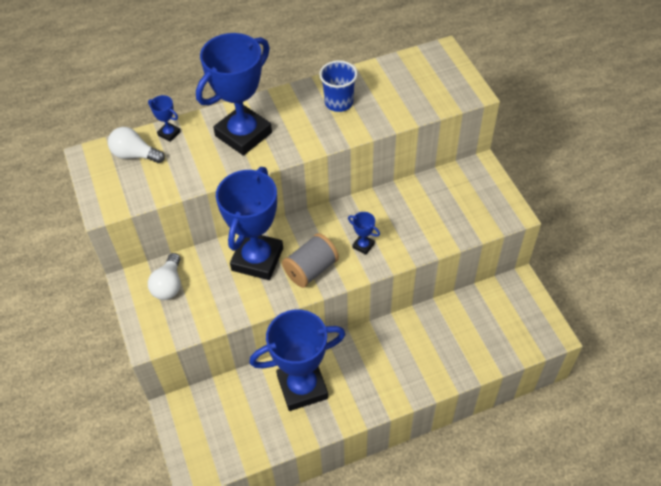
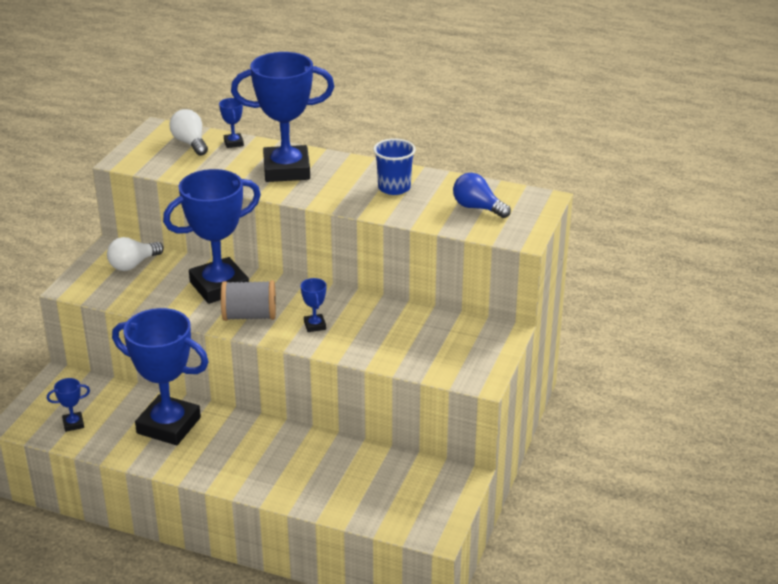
camera: 40 degrees right, 20 degrees down
none -> blue trophy [47,378,90,432]
none -> blue light bulb [453,173,511,218]

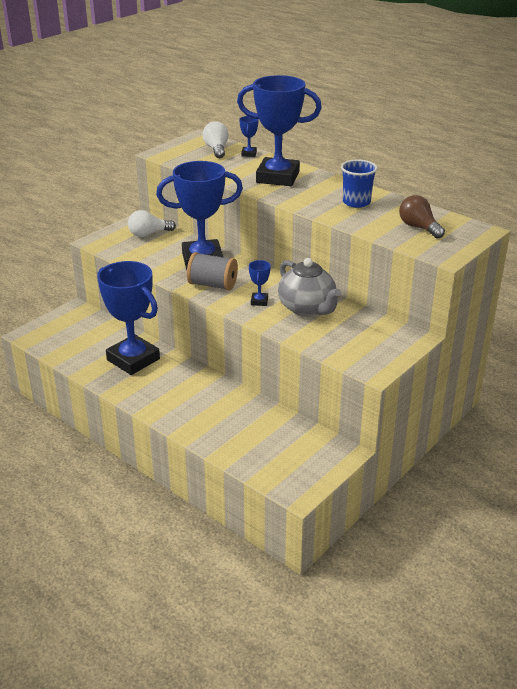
camera: 20 degrees right, 0 degrees up
blue trophy [47,378,90,432] -> none
blue light bulb [453,173,511,218] -> brown light bulb [399,195,445,239]
none -> grey teapot [278,258,341,316]

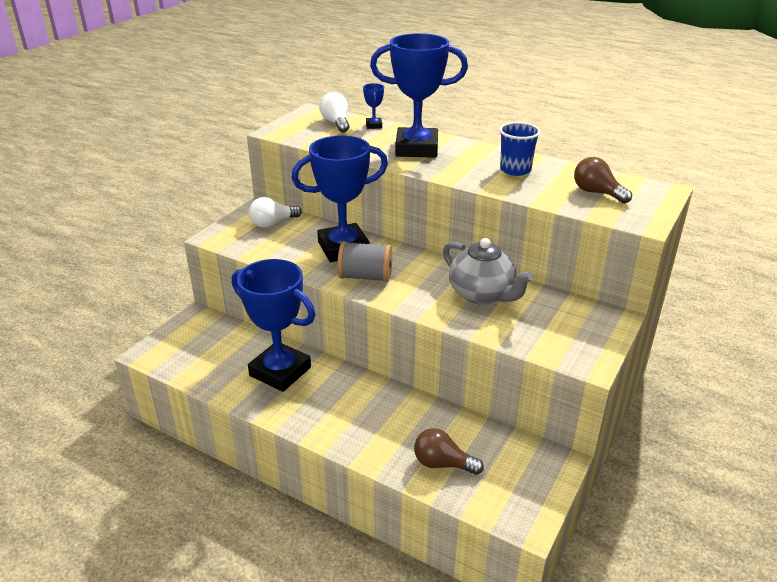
camera: 10 degrees left, 0 degrees up
blue trophy [249,260,271,306] -> none
none -> brown light bulb [414,428,484,475]

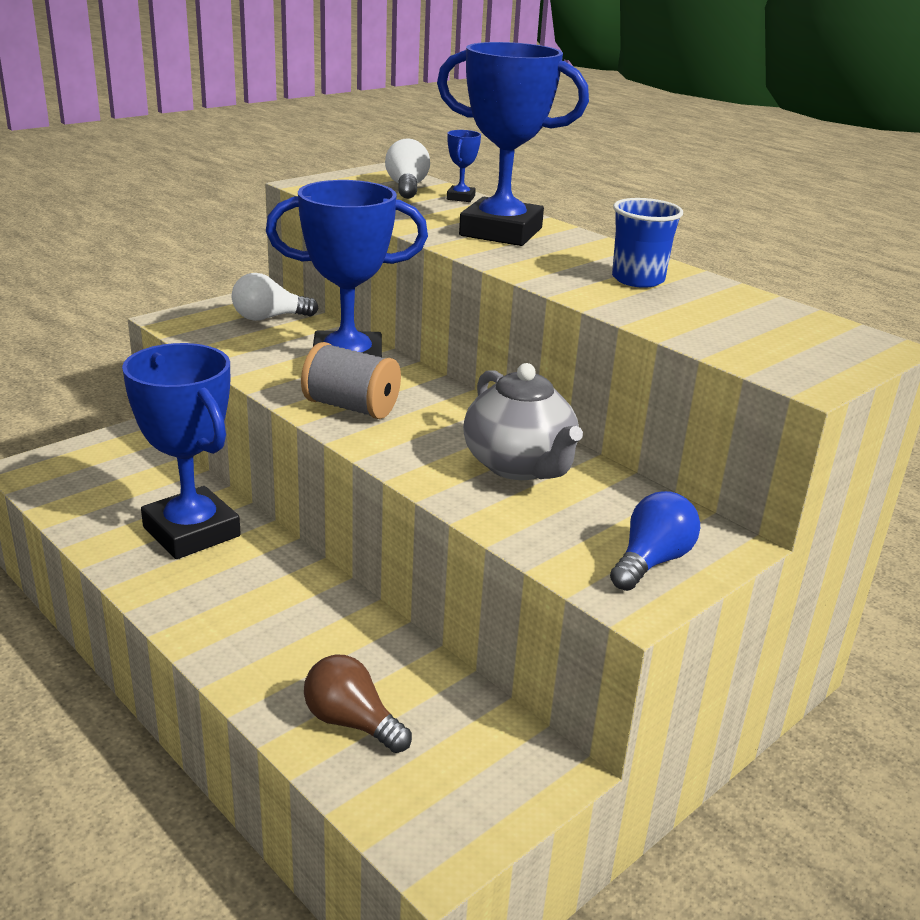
camera: 15 degrees right, 5 degrees down
brown light bulb [574,157,632,204] -> none
none -> blue light bulb [610,491,700,591]

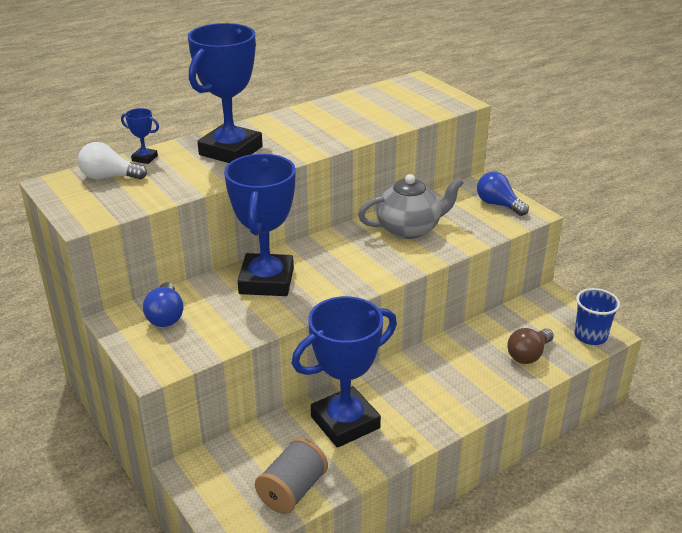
camera: 80 degrees left, 5 degrees up
white light bulb [232,273,319,321] -> blue light bulb [143,282,184,327]
grey spool [301,342,401,419] -> grey spool moved to [255,438,328,514]
blue cup [612,198,683,288] -> blue cup moved to [574,288,620,345]

